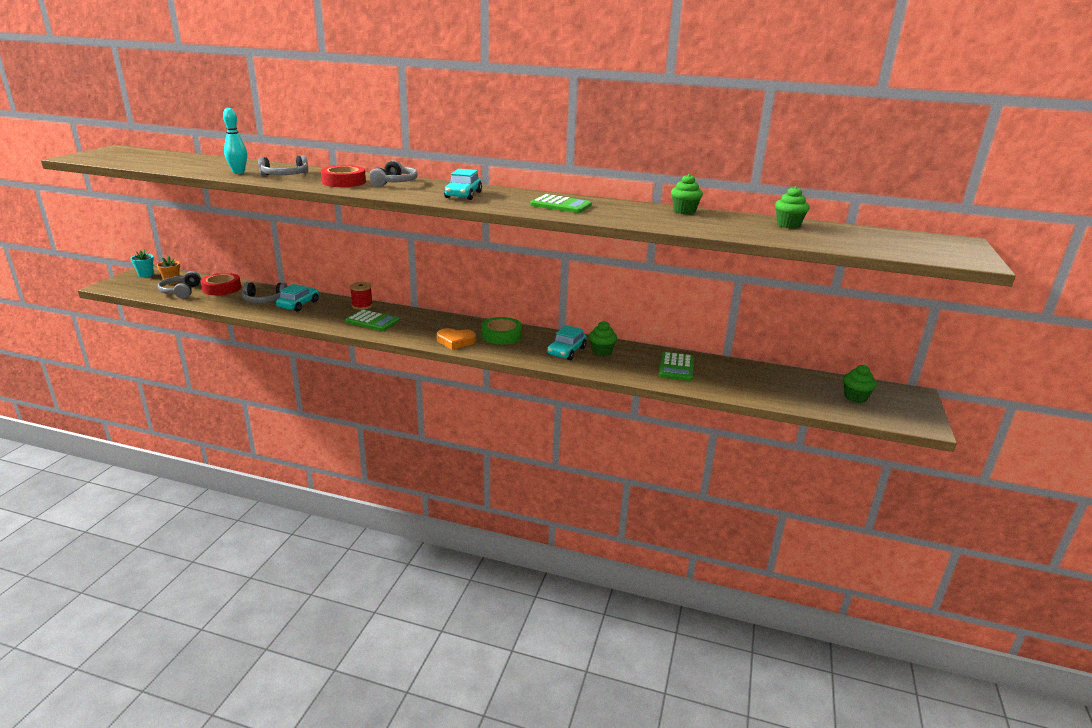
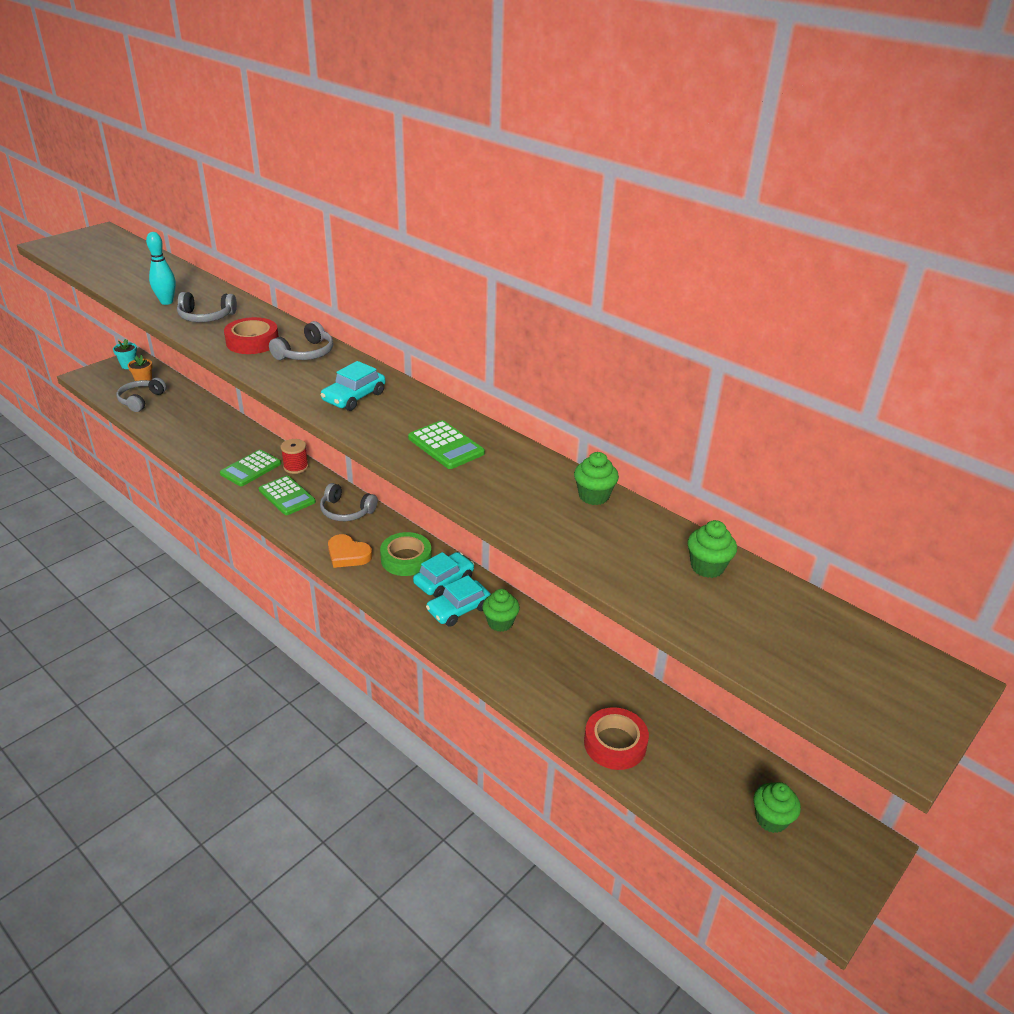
camera: 25 degrees right, 10 degrees up
red tape [200,273,241,295] -> red tape moved to [584,707,649,770]
grey headphones [242,282,288,303] -> grey headphones moved to [320,483,378,521]
turquoise car [276,284,319,312] -> turquoise car moved to [413,552,474,597]
green calculator [659,352,694,381] -> green calculator moved to [220,450,281,486]

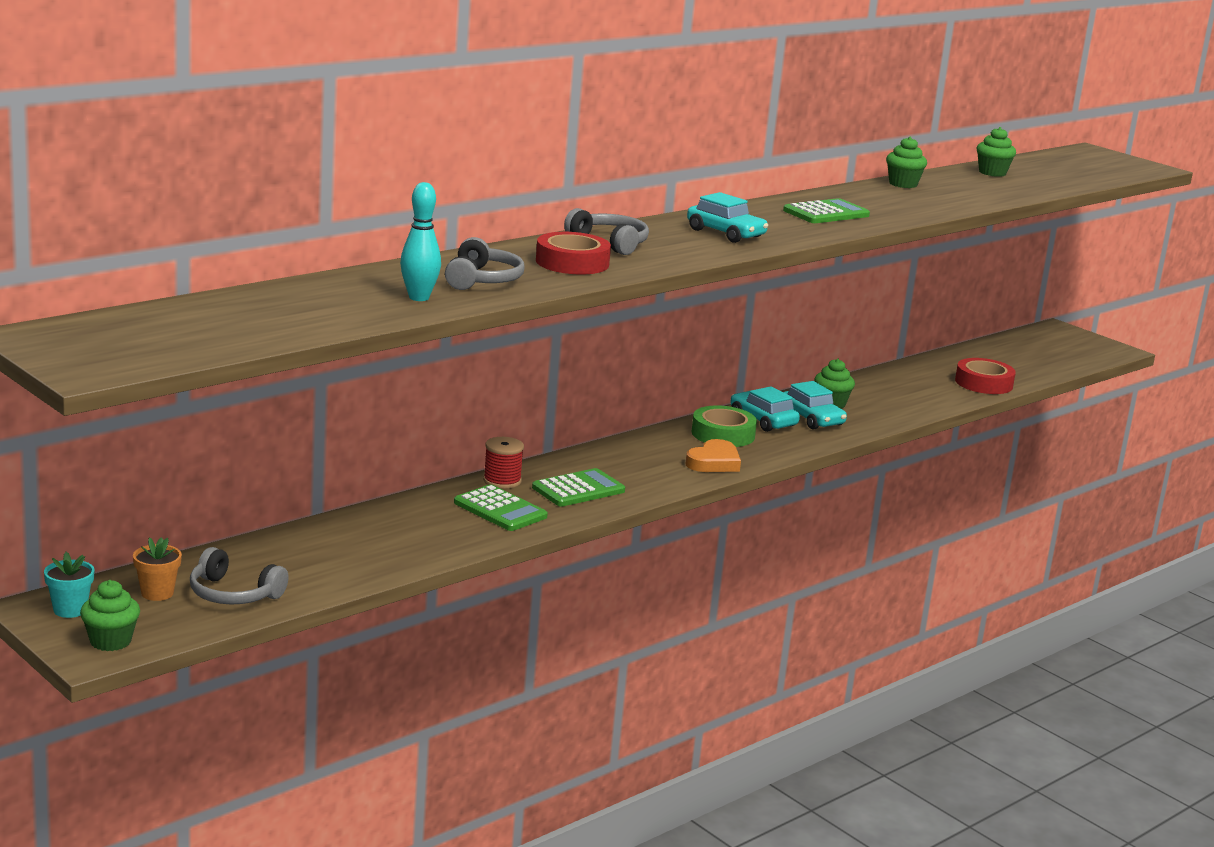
camera: 85 degrees left, 15 degrees down
grey headphones [320,483,378,521] -> none
green cupcake [754,782,801,833] -> green cupcake moved to [80,580,140,651]

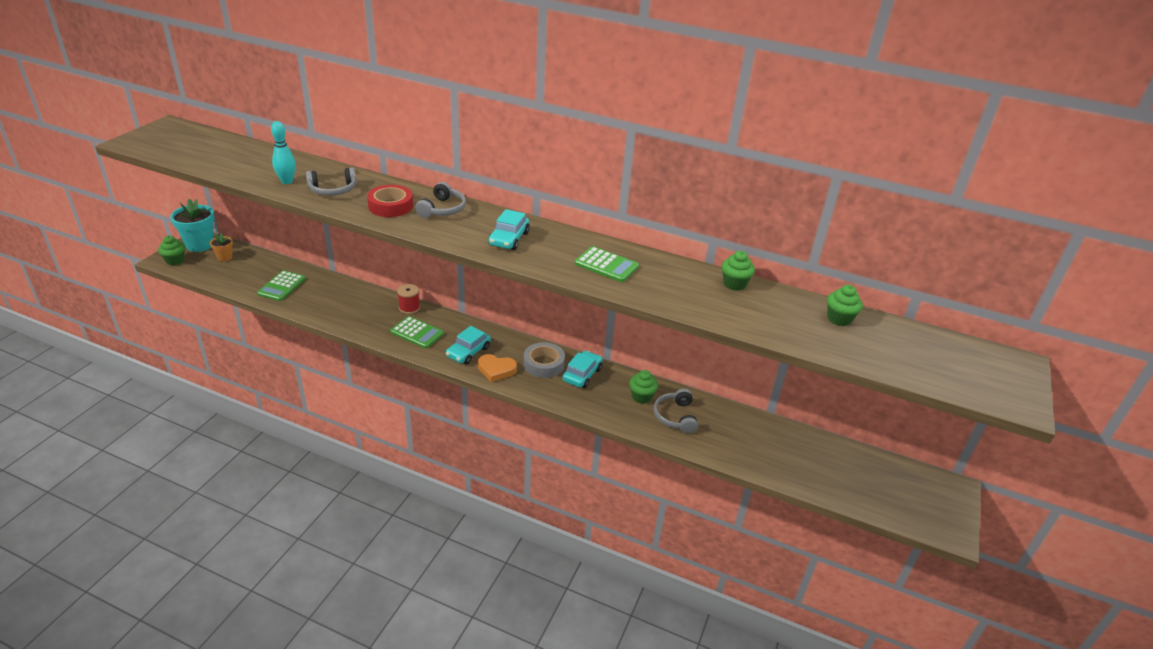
camera: 65 degrees right, 15 degrees up
turquoise flower pot [44,552,95,618] -> turquoise flower pot [170,199,214,252], size x1.90
grey headphones [190,547,289,604] -> grey headphones moved to [654,388,698,434]
green calculator [454,484,548,531] -> green calculator moved to [257,270,306,301]
green tape [692,405,757,447] -> grey tape [523,342,565,378]
turquoise car [783,381,847,430] -> turquoise car moved to [446,326,491,364]
red tape [955,358,1016,394] -> none

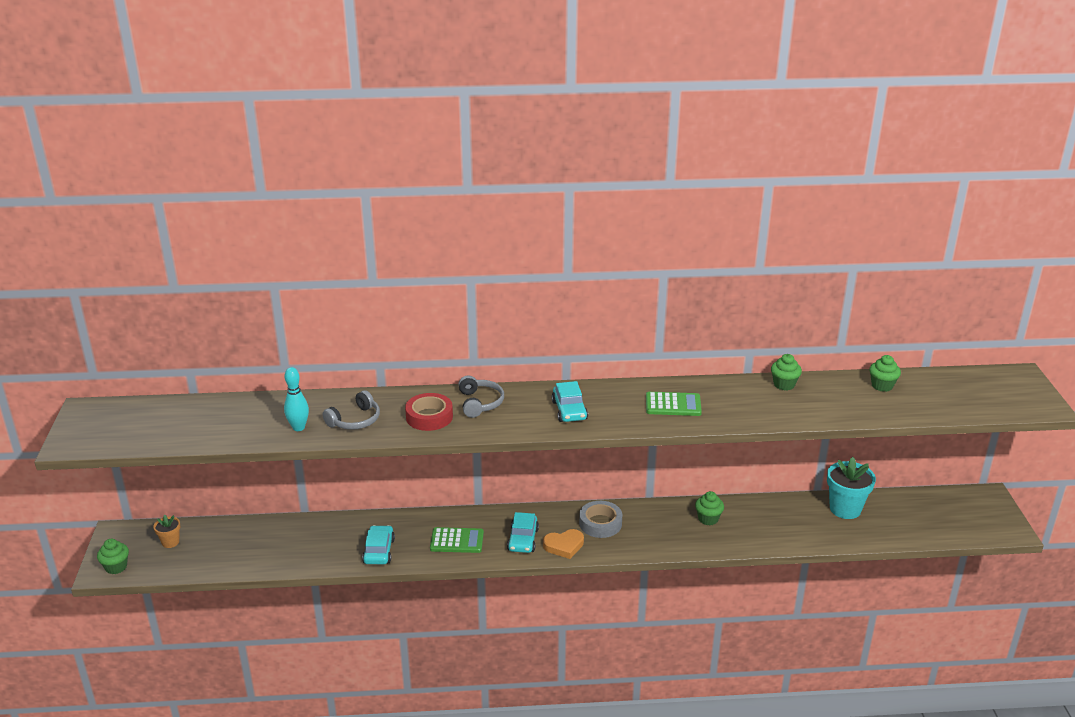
camera: 25 degrees left, 5 degrees down
turquoise flower pot [170,199,214,252] -> turquoise flower pot moved to [827,457,876,519]
green calculator [257,270,306,301] -> none
red spool [397,284,420,314] -> none
turquoise car [563,351,603,388] -> turquoise car moved to [362,525,395,564]
grey headphones [654,388,698,434] -> none

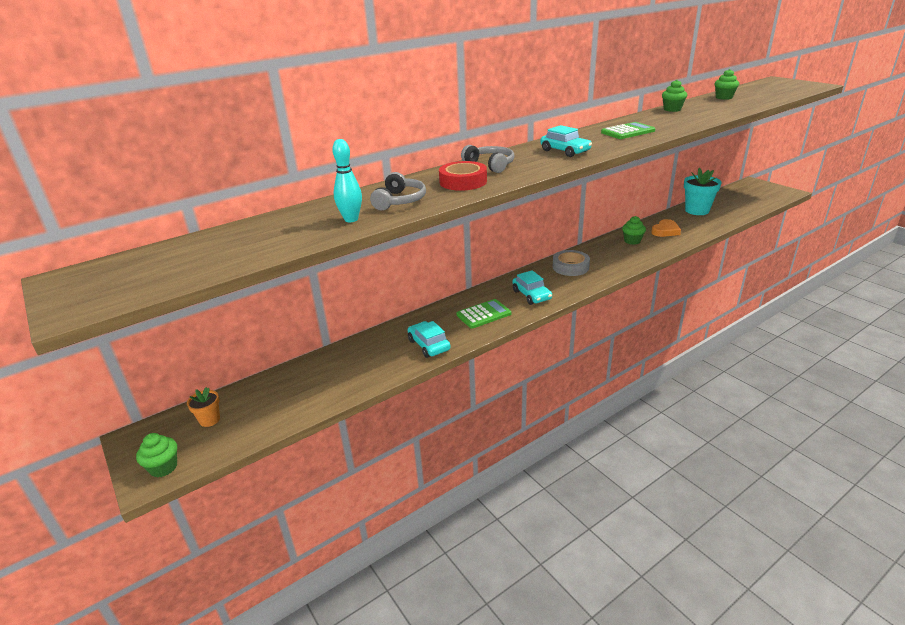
camera: 30 degrees left, 0 degrees up
orange heart [543,529,584,559] -> orange heart moved to [651,219,681,237]

